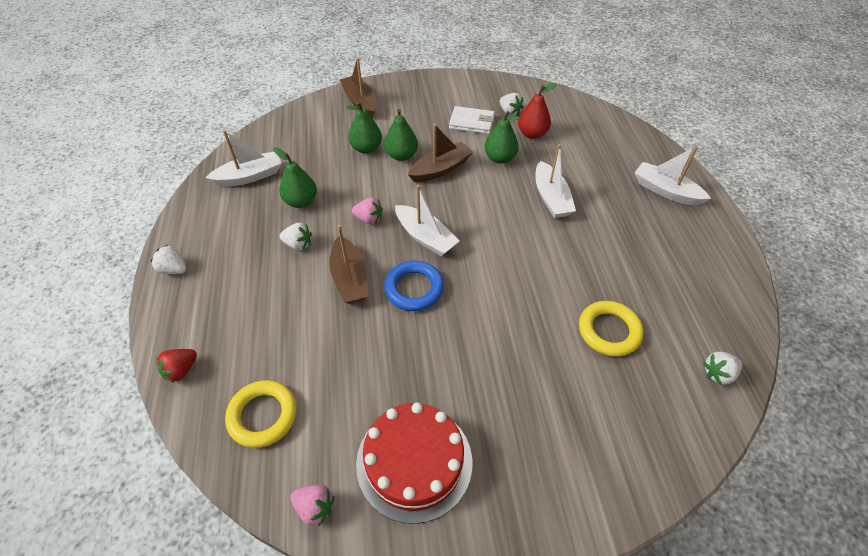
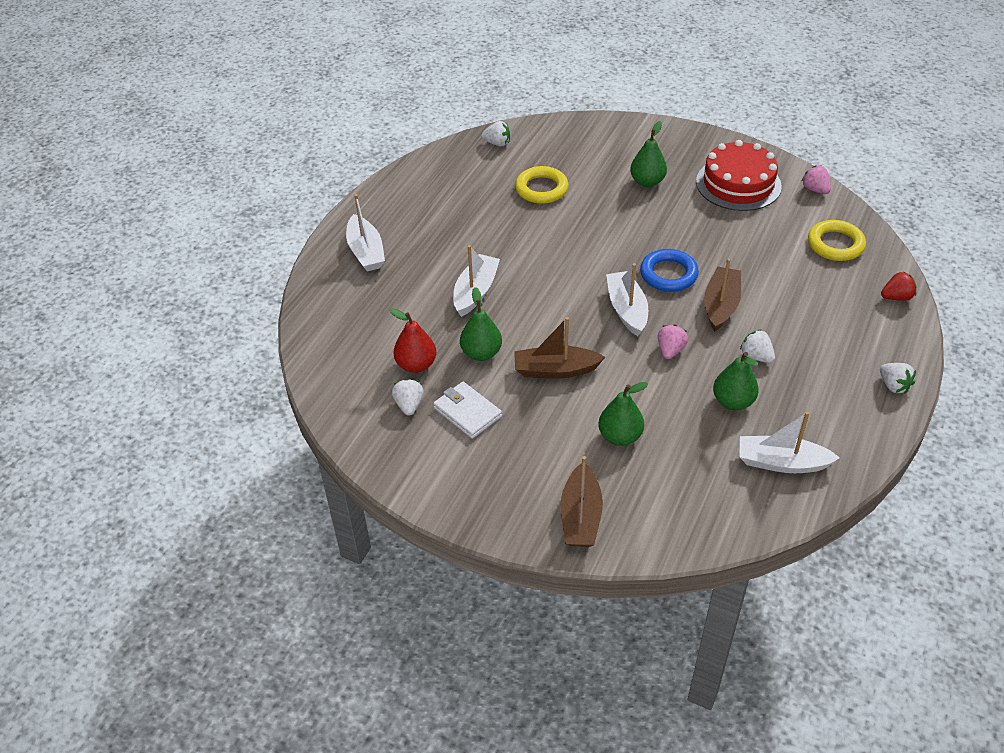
camera: 145 degrees left, 5 degrees down
pink strawberry [352,197,382,224] -> pink strawberry turned 60 degrees clockwise [658,324,688,359]
green pear [384,109,418,161] -> green pear moved to [630,121,667,187]

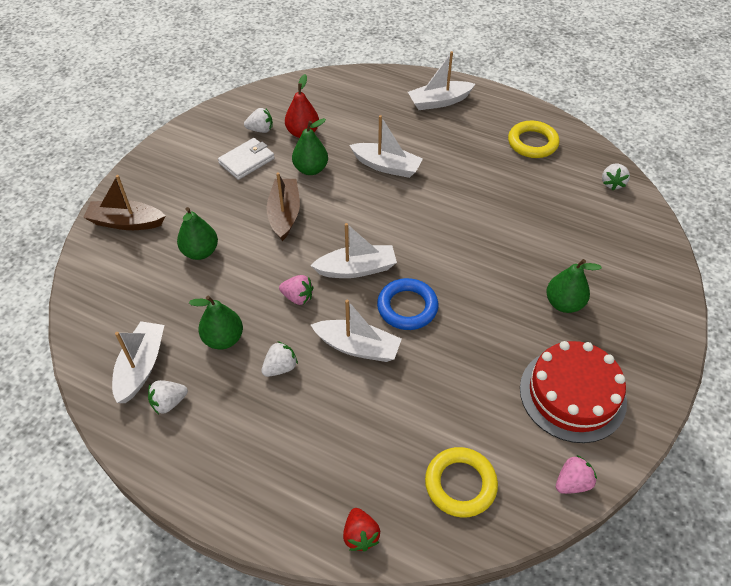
camera: 90 degrees right, 5 degrees up
yellow ring [515,166,568,204] -> yellow ring moved to [508,120,559,158]
brown boat [704,259,741,331] -> white boat [311,299,402,362]
white strawberry [880,363,916,393] -> white strawberry moved to [148,380,188,414]

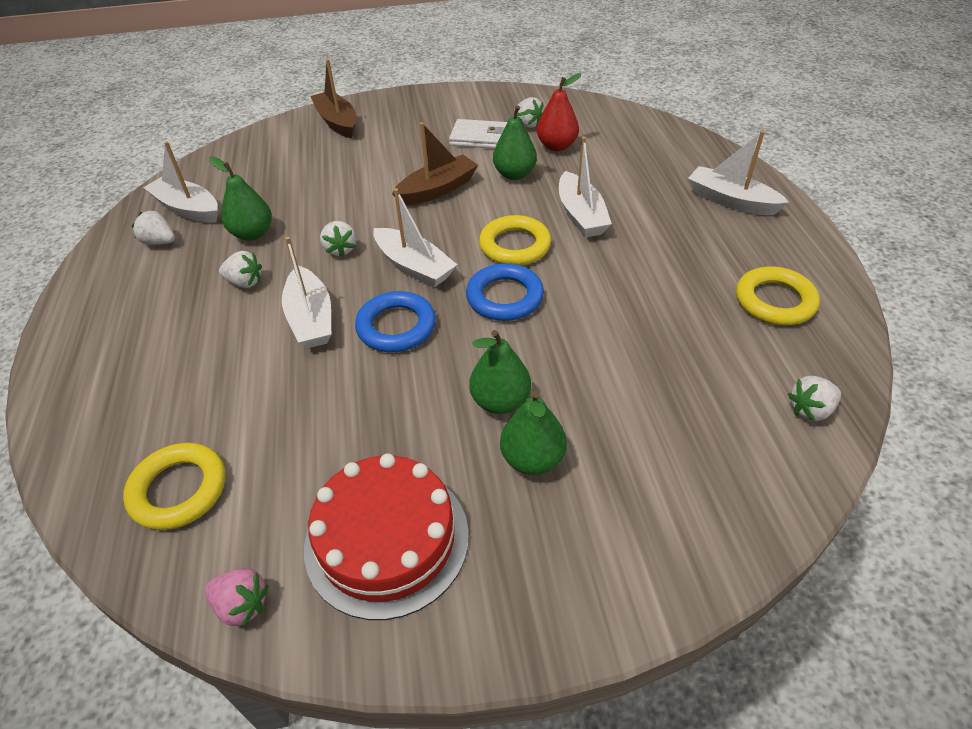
camera: 55 degrees right, 5 degrees down
white boat [112,321,164,403] -> white boat turned 120 degrees counterclockwise [143,141,218,223]
green pear [177,207,218,260] -> green pear moved to [469,330,531,414]
pink strawberry [279,275,313,305] -> white strawberry [320,221,356,257]
red strawberry [343,508,380,552] -> none
none -> blue ring [466,263,544,321]
none -> yellow ring [479,215,551,266]

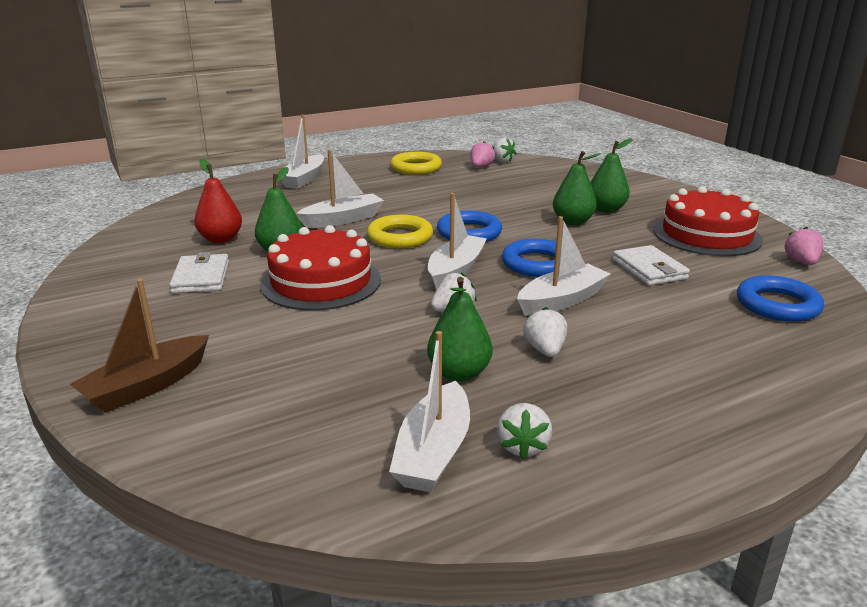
camera: 110 degrees left, 20 degrees down
yellow ring [123,443,226,530] -> blue ring [737,275,824,322]
brown boat [392,122,478,205] -> red cake [260,225,381,310]
white strawberry [514,97,544,128] -> none
none -> pink strawberry [470,141,495,167]
none -> white wallet [613,245,690,286]

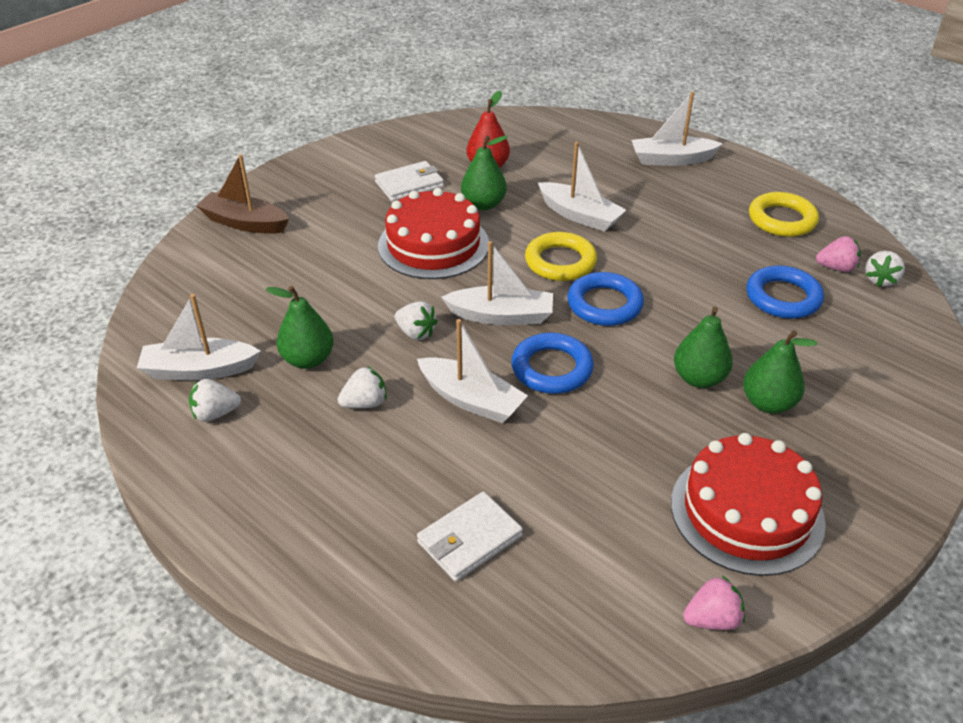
camera: 70 degrees right, 15 degrees up
white wallet [613,245,690,286] -> white wallet moved to [417,492,523,582]
blue ring [737,275,824,322] -> blue ring moved to [746,265,824,319]

